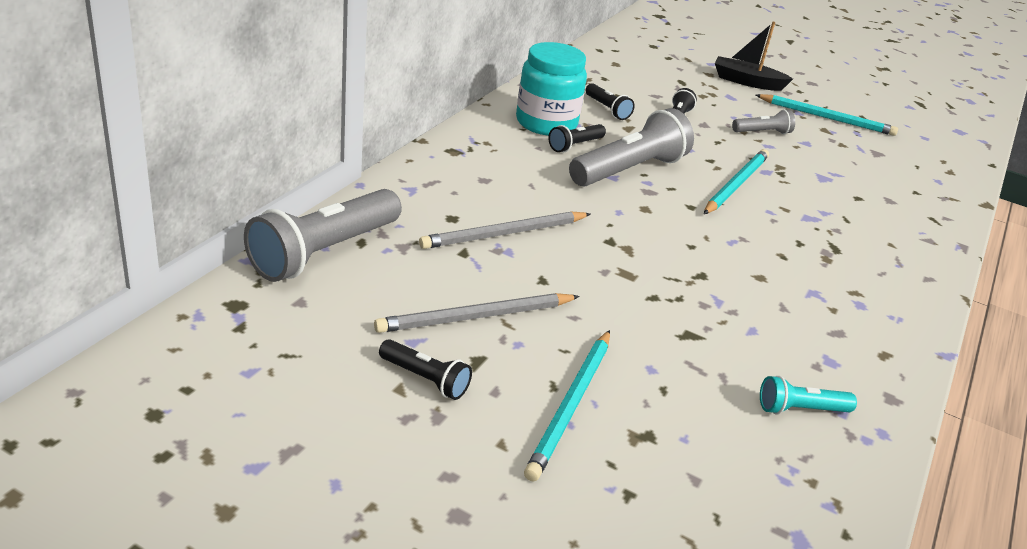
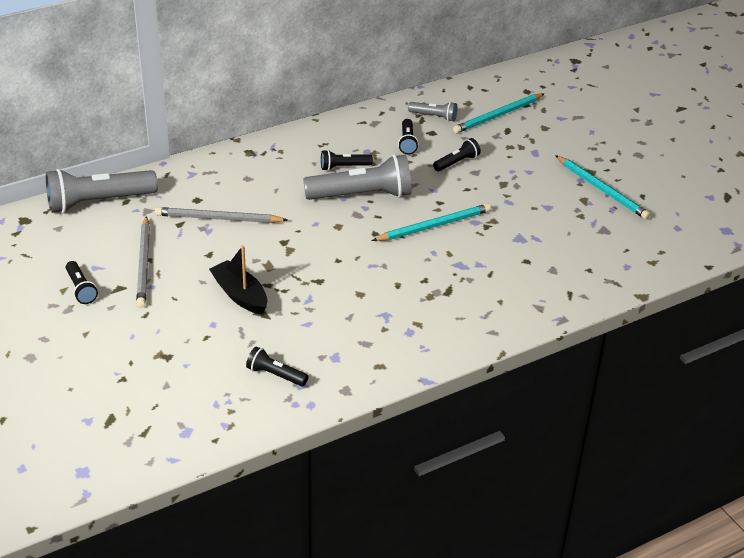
camera: 35 degrees right, 5 degrees up
grey pencil [374,293,580,333] -> grey pencil turned 105 degrees counterclockwise [136,216,150,308]
turquoise jar [516,42,587,136] -> none
turquoise pencil [524,330,610,482] -> turquoise pencil moved to [453,93,545,133]
black boat [715,22,793,91] -> black boat moved to [209,245,267,315]
grey flashlight [732,109,795,134] -> grey flashlight moved to [408,102,457,122]
turquoise flashlight [760,376,857,414] -> black flashlight [246,347,308,386]

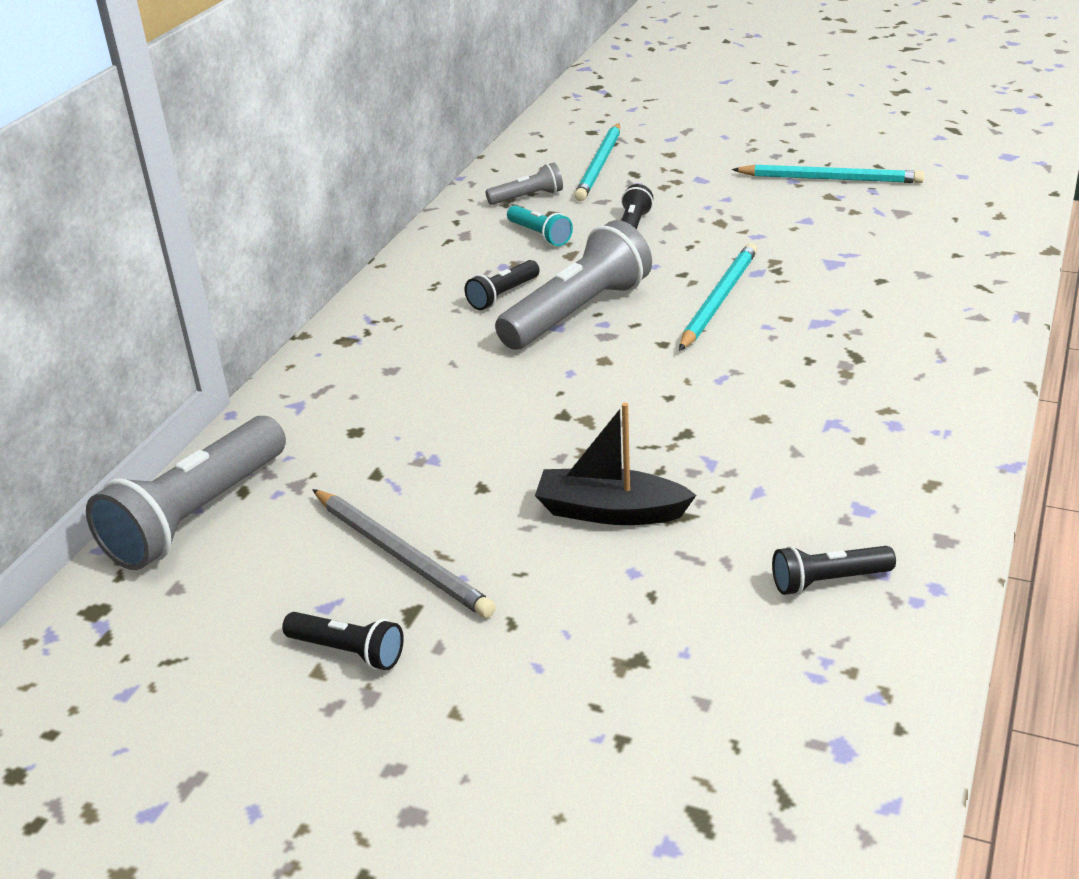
camera: 35 degrees left, 5 degrees down
grey pencil [155,207,287,223] -> none
black flashlight [398,119,419,155] -> turquoise flashlight [507,205,573,246]

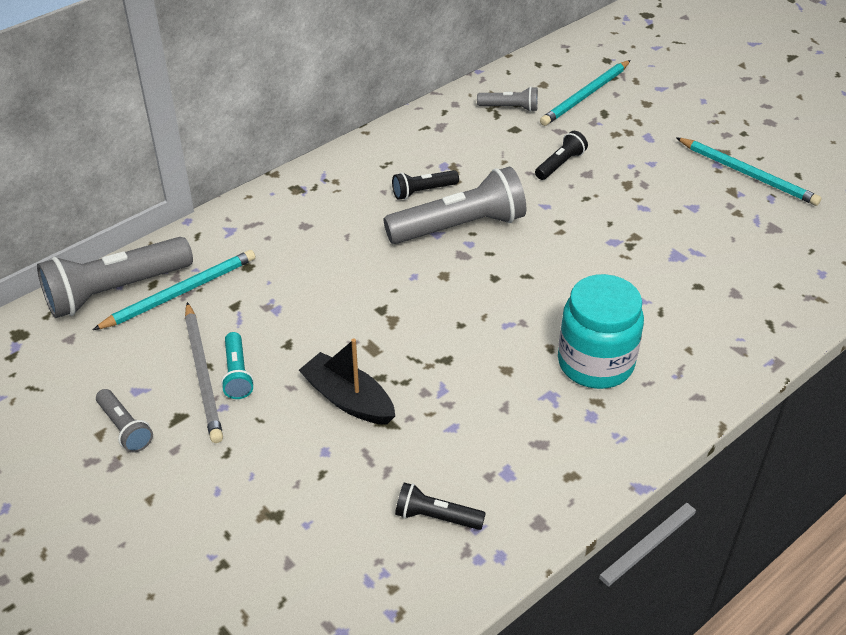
camera: 25 degrees right, 10 degrees up
black flashlight [282,612,404,670] -> grey flashlight [96,389,153,453]
turquoise flashlight [507,205,573,246] -> turquoise flashlight moved to [221,332,254,399]
turquoise pencil [679,243,757,351] -> turquoise pencil moved to [93,250,256,330]
none -> turquoise jar [558,274,644,389]

